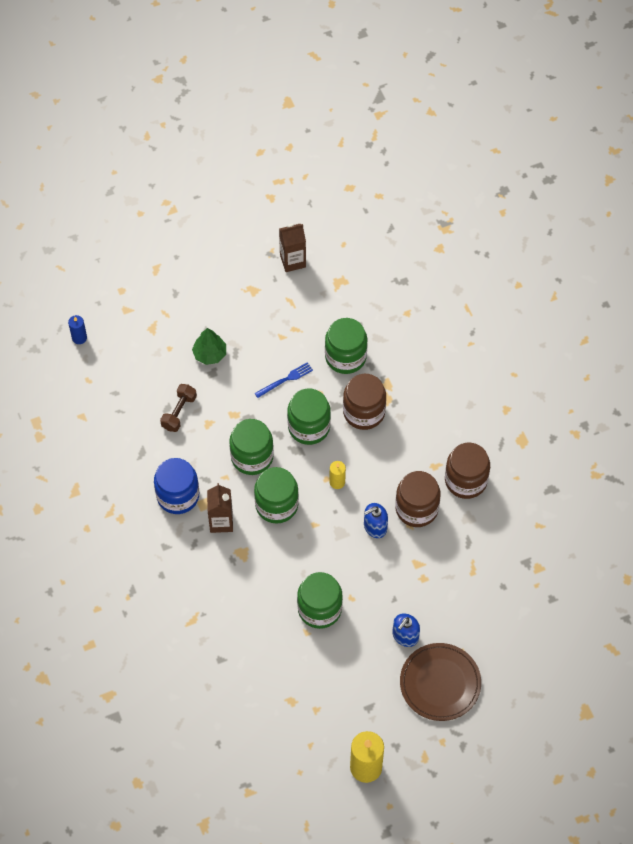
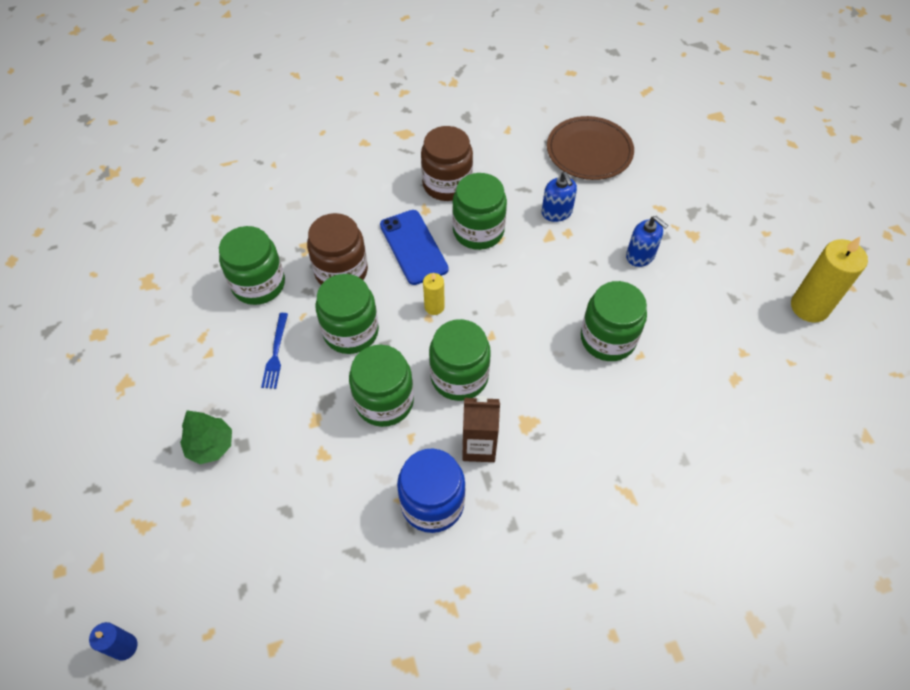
camera: 85 degrees left, 5 degrees down
brown dumbbell [160,384,197,432] -> none
blue fork [254,362,313,398] -> blue fork turned 150 degrees counterclockwise [261,313,288,389]
brown carton [279,224,306,272] -> none
blue soap dispenser [364,503,388,538] -> blue soap dispenser moved to [542,172,577,222]
brown jar [395,471,441,527] -> green jar [452,173,507,250]
brown plate [400,643,481,721] -> brown plate moved to [547,116,634,180]
none -> blue phone [380,210,449,285]

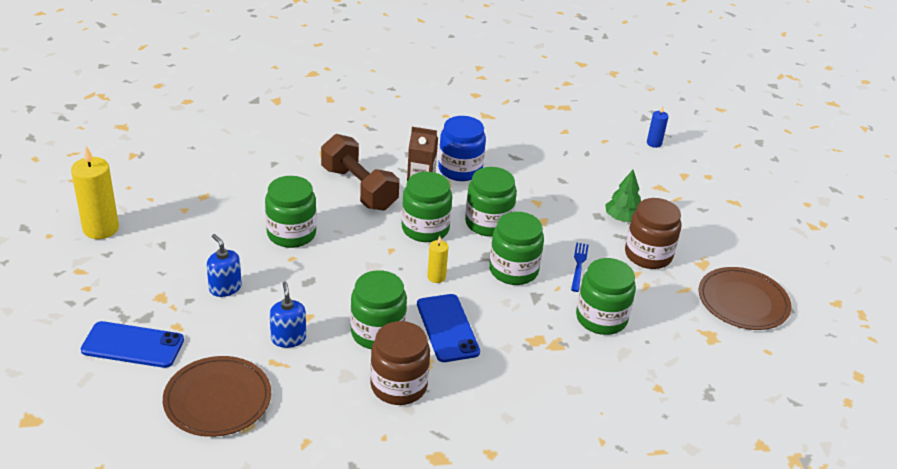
camera: 175 degrees left, 20 degrees down
brown jar [307,213,368,285] -> brown jar moved to [625,198,681,269]
none -> blue phone [81,321,184,368]
none -> brown dumbbell [321,134,399,211]
none -> brown plate [698,267,791,330]

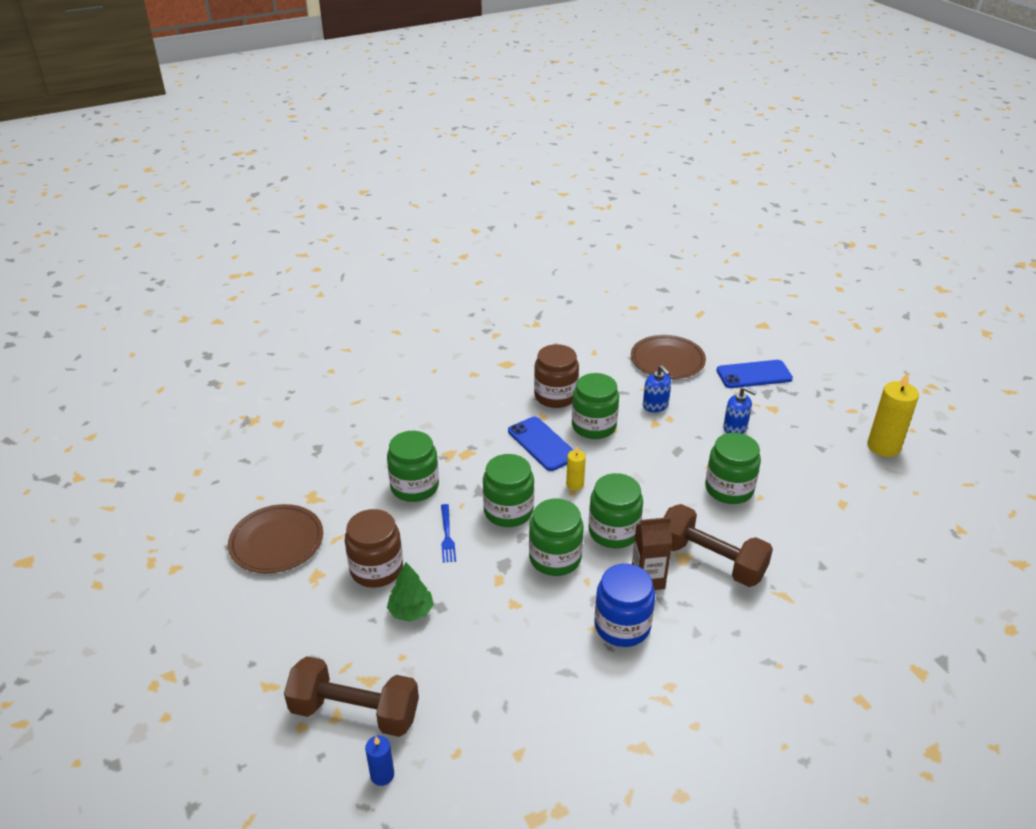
camera: 165 degrees right, 0 degrees up
none -> brown dumbbell [284,656,419,737]

